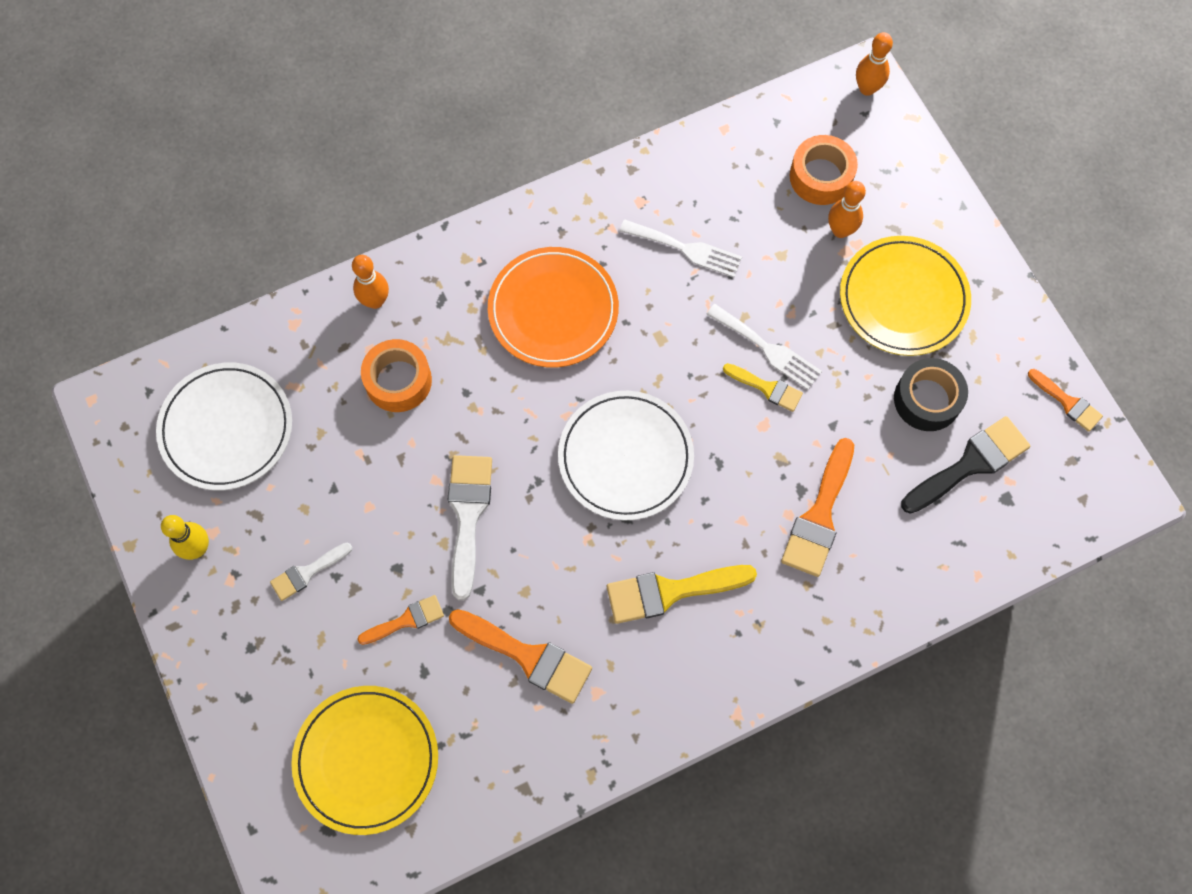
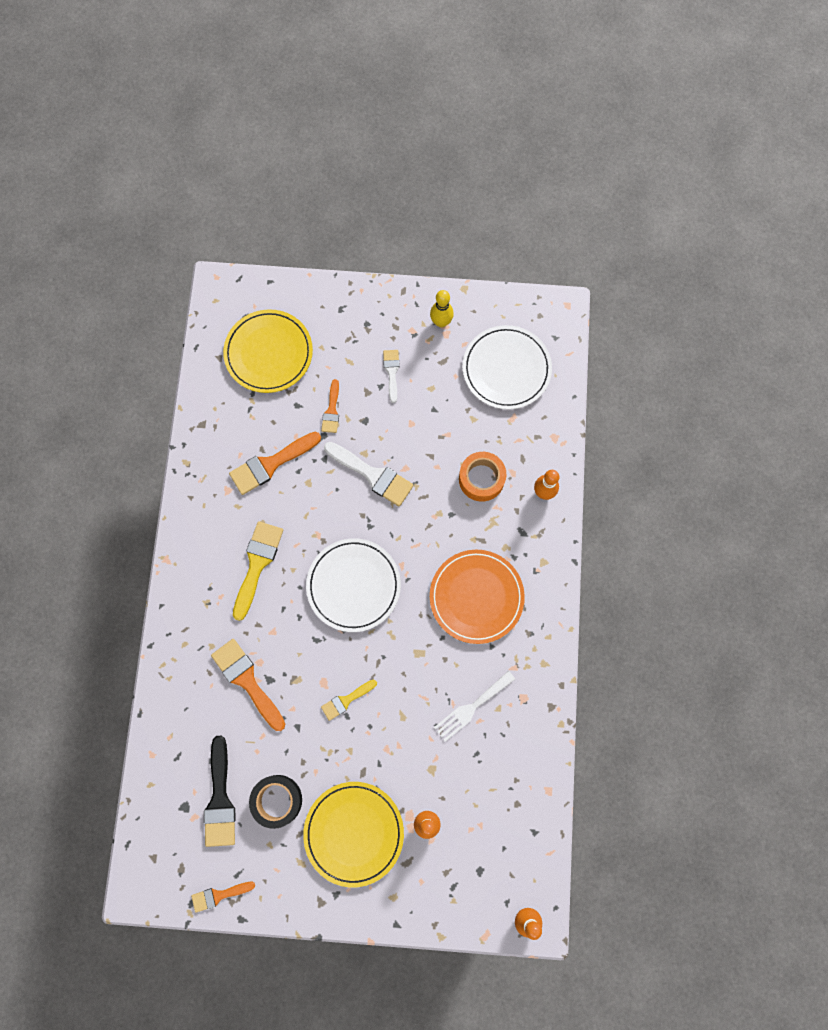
camera: 120 degrees right, 5 degrees up
white fork [706,304,822,390] -> none
orange tape [790,135,858,205] -> none

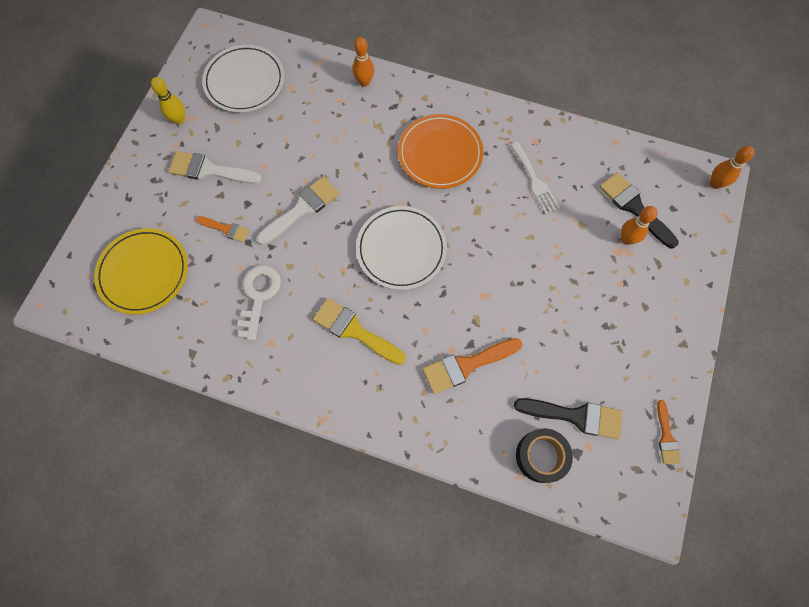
camera: 75 degrees left, 5 degrees down
orange brush [229,432,321,495] -> white key [237,265,281,341]
black tape [249,775,302,829] -> black tape moved to [516,428,573,483]
yellow plate [303,782,404,888] -> none
yellow brush [321,680,377,721] -> none
white brush [383,350,400,403] -> white brush [168,151,262,184], size x1.72
orange tape [459,452,506,502] -> none
none -> black brush [599,172,678,248]

